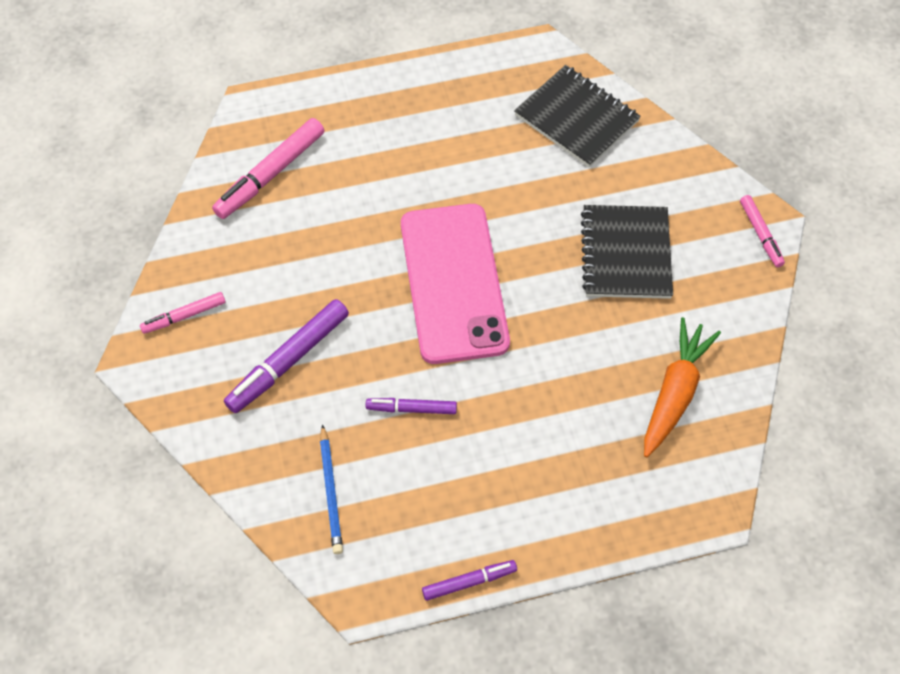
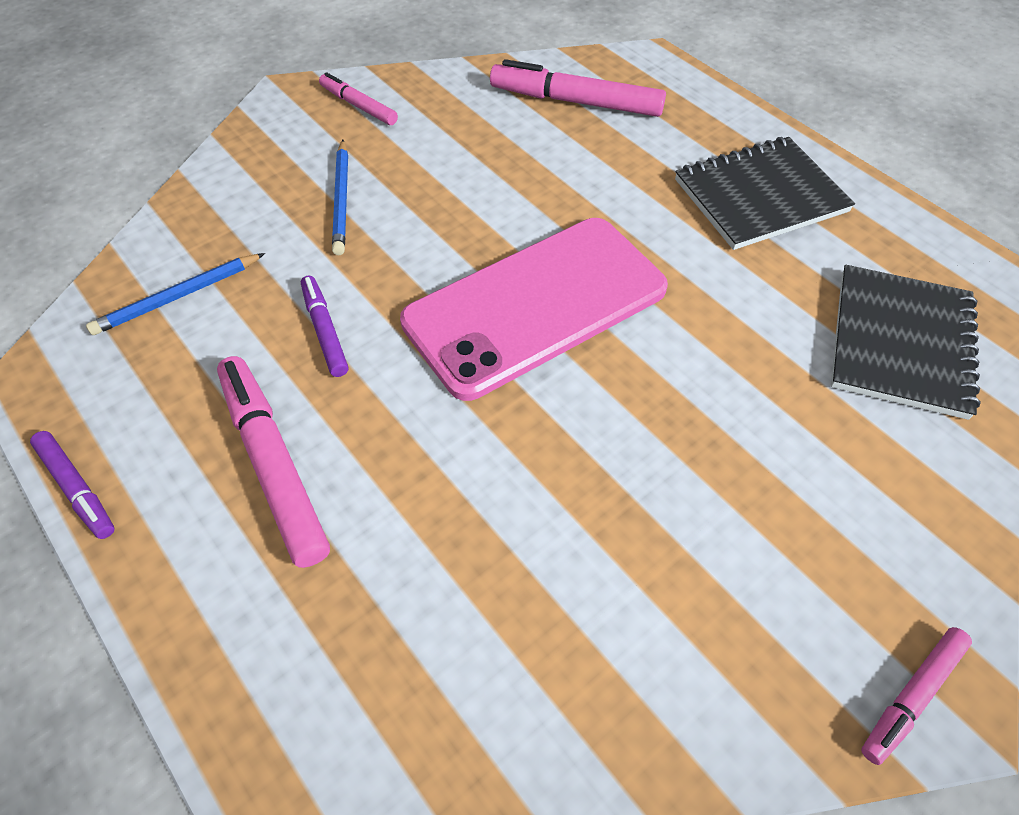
camera: 65 degrees right, 5 degrees down
purple marker [224,299,349,413] -> blue pencil [332,140,348,255]
black notebook [581,205,673,299] -> black notebook moved to [675,137,855,250]
orange carrot [644,317,721,457] -> none
none -> pink marker [217,356,330,568]

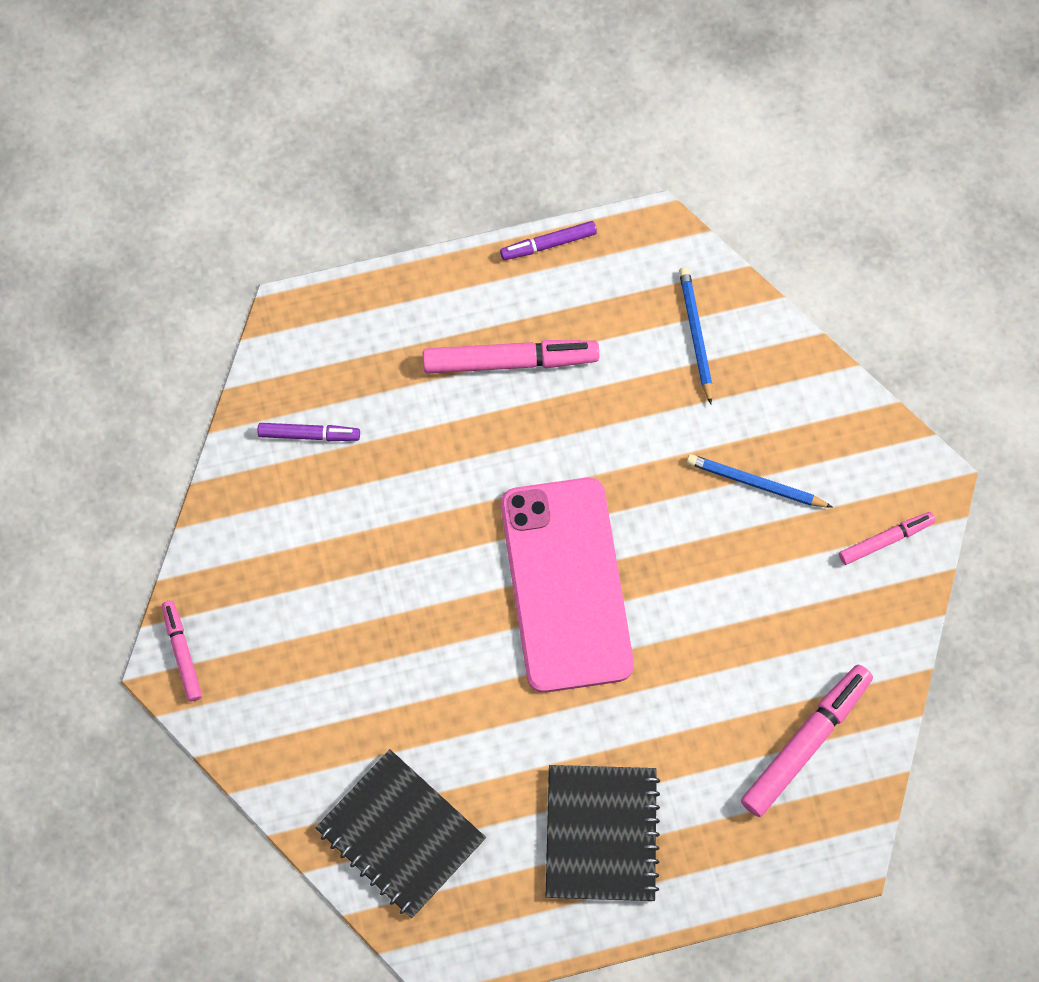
camera: 115 degrees right, 15 degrees up
purple marker [301,275,348,377] -> purple marker moved to [258,423,360,441]

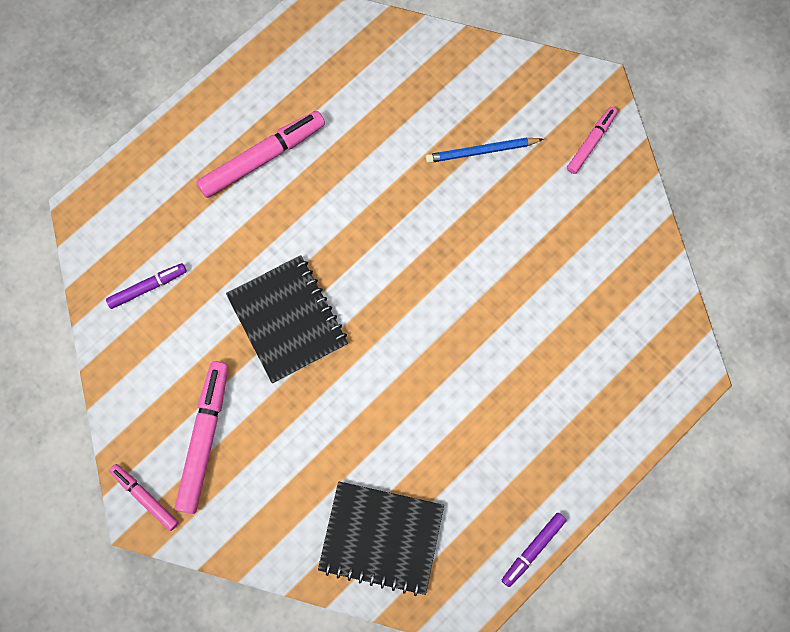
camera: 30 degrees left, 5 degrees up
purple marker [500,221,597,260] -> purple marker moved to [501,512,567,587]
pink phone [501,478,634,693] -> none
black notebook [546,765,660,901] -> black notebook moved to [226,255,348,383]
blue pencil [679,267,712,404] -> none
pink marker [741,665,873,817] -> pink marker moved to [175,361,228,514]

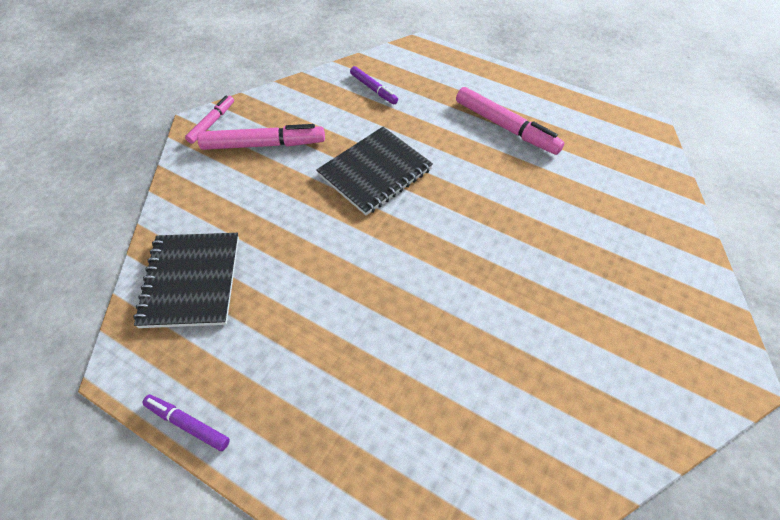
camera: 75 degrees right, 20 degrees down
blue pencil [426,137,543,163] -> none
pink marker [567,107,617,174] -> none

